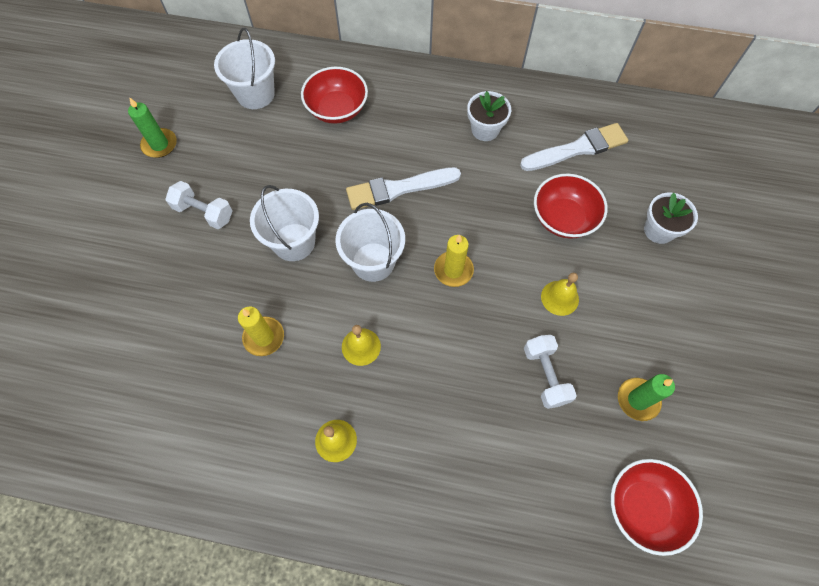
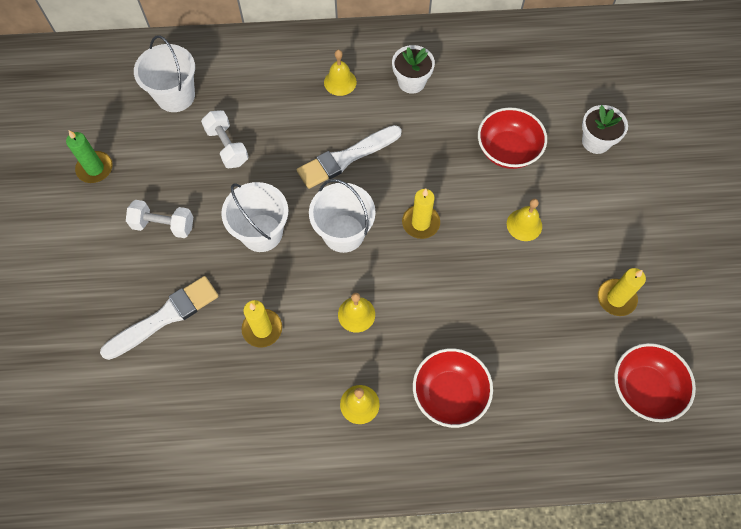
camera: 15 degrees left, 0 degrees up
red bowl [301,67,368,124] -> red bowl moved to [413,348,493,428]
white brush [520,123,628,171] -> white brush moved to [100,276,218,360]
white dumbbell [524,335,577,409] -> white dumbbell moved to [201,110,249,168]
green candle [618,374,675,421] -> yellow candle [598,268,646,316]
none -> yellow bell [324,50,357,96]

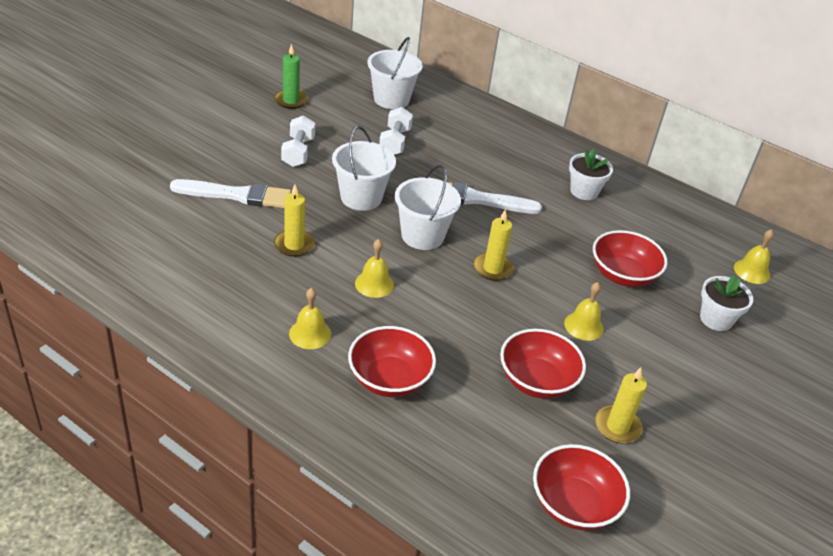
camera: 35 degrees right, 25 degrees down
white dumbbell [126,200,193,238] -> white dumbbell turned 45 degrees clockwise [281,115,315,167]
yellow bell [324,50,357,96] -> yellow bell moved to [734,229,774,284]
none -> red bowl [500,329,586,399]

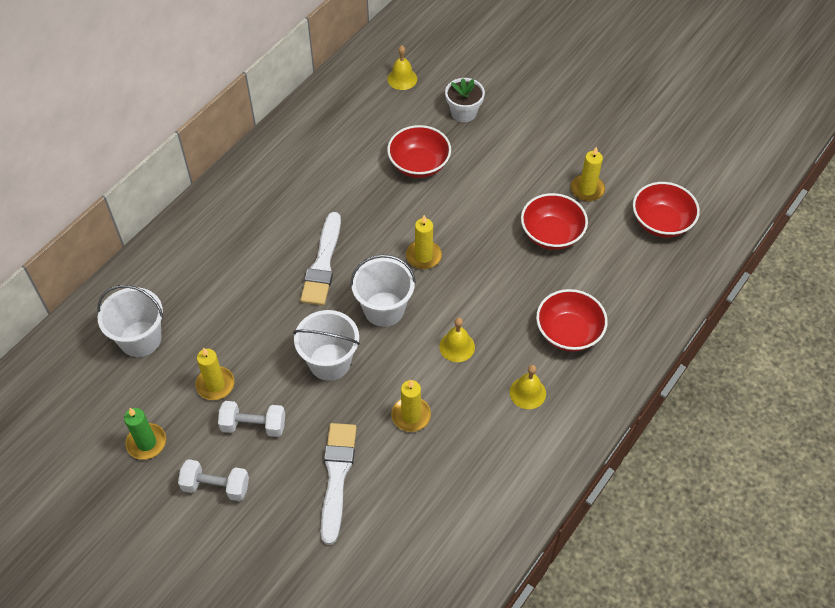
camera: 85 degrees left, 15 degrees up
white dumbbell [379,107,413,155] -> white dumbbell moved to [178,459,249,501]
yellow bell [564,282,604,341] -> none
white flower pot [569,149,613,200] -> none
none -> yellow candle [195,347,235,400]

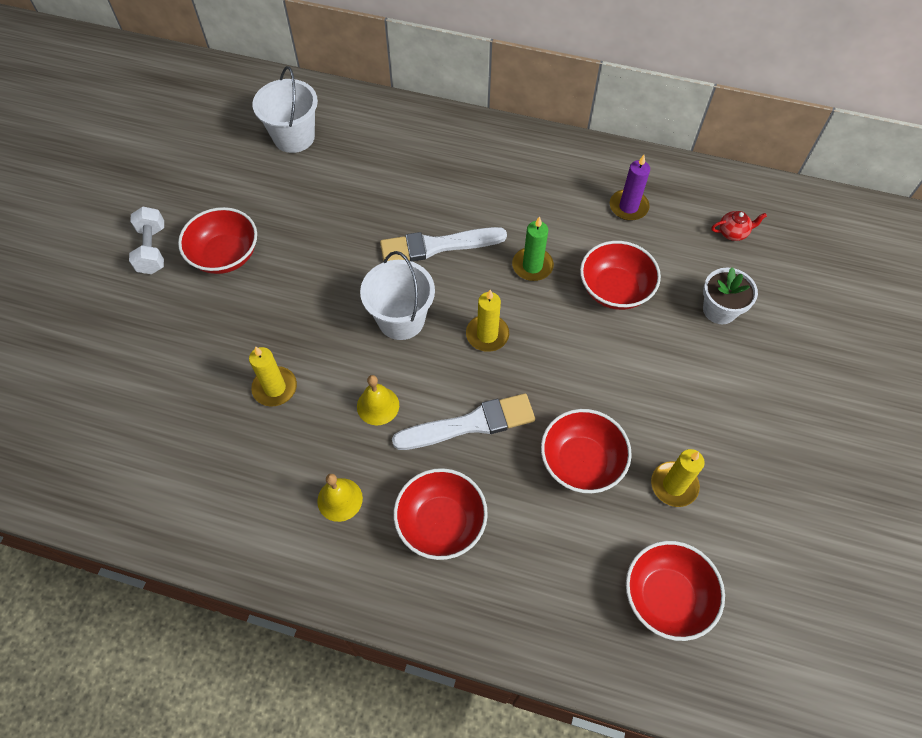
camera: 70 degrees right, 5 degrees up
green candle [124,408,166,460] -> green candle moved to [512,216,554,281]
yellow candle [195,347,235,400] -> none
white dumbbell [218,401,285,437] -> red bowl [178,207,257,274]
white bucket [293,310,360,381] -> none
white brush [321,423,357,545] -> white brush moved to [392,393,535,450]
yellow bell [387,45,417,90] -> red teapot [711,211,767,241]
none -> purple candle [610,155,650,221]

